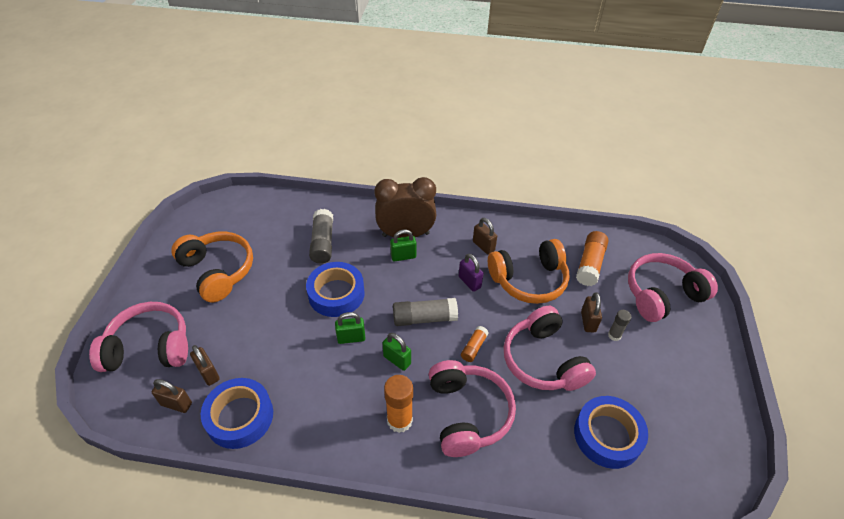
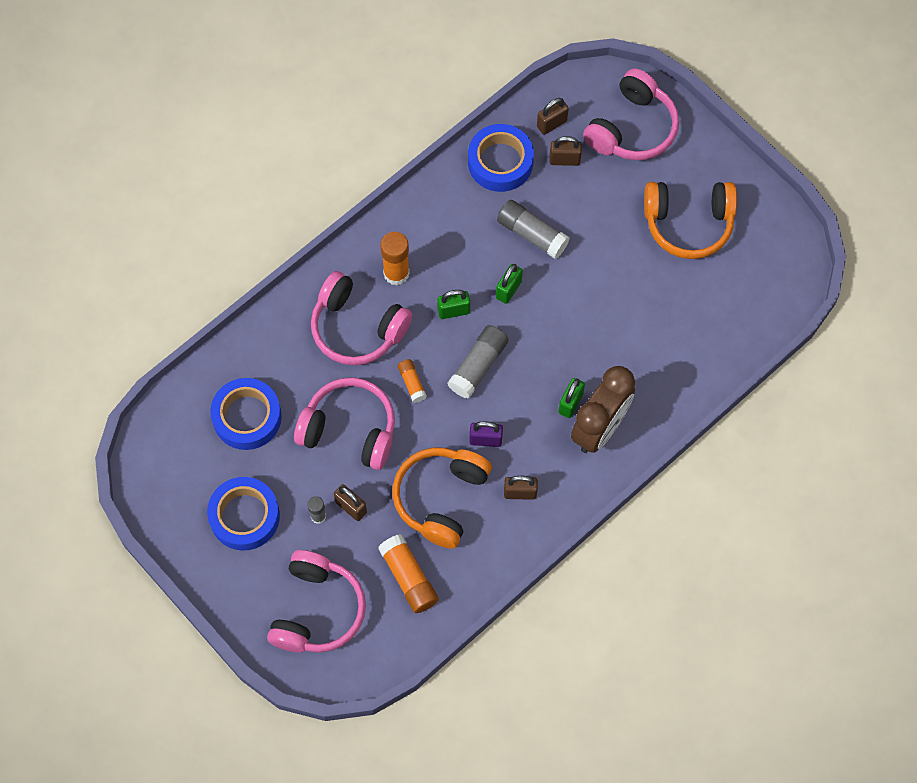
camera: 130 degrees right, 20 degrees up
blue tape [306,262,365,317] -> blue tape moved to [207,477,280,551]
grey glue stick [309,209,333,264] -> grey glue stick moved to [497,200,570,259]

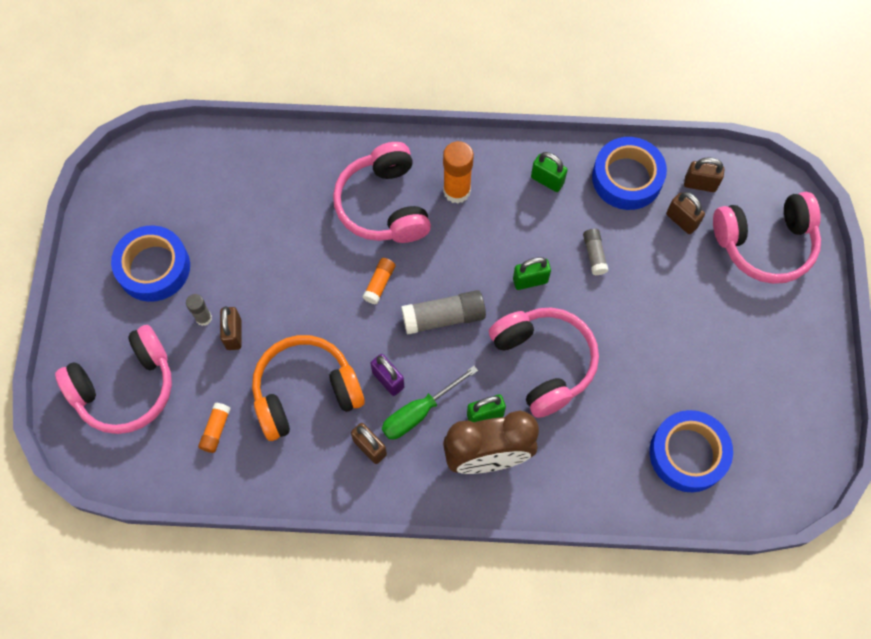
camera: 45 degrees right, 0 degrees up
blue tape [210,378,282,450] -> blue tape moved to [650,410,733,492]
pink headphones [294,377,395,470] -> pink headphones moved to [489,307,599,418]
orange glue stick [378,534,439,613] -> orange glue stick [198,403,231,453], size x0.57
green padlock [437,290,470,319] -> green padlock moved to [531,152,567,192]
grey glue stick [497,200,570,259] -> grey glue stick [583,228,608,275], size x0.57
orange headphones [644,182,737,259] -> none
none -> green screwdriver [382,366,478,439]

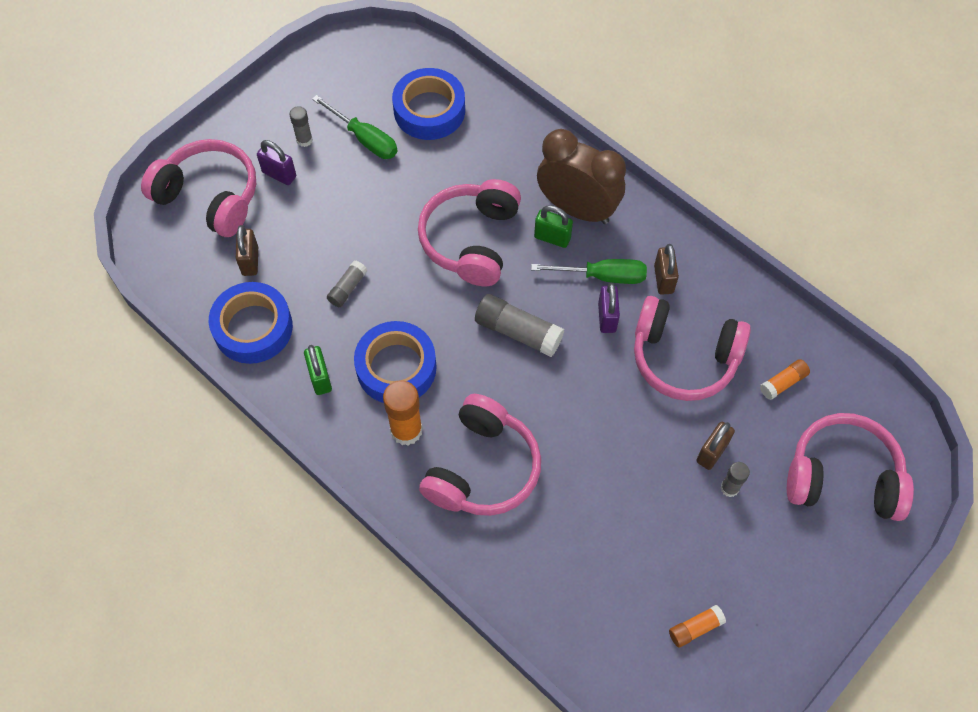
camera: 140 degrees left, 5 degrees down
blue tape [111,226,190,302] -> blue tape moved to [354,321,437,403]
orange headphones [252,335,365,441] -> pink headphones [634,296,751,401]
orange glue stick [362,258,396,304] -> orange glue stick moved to [669,605,726,647]
green padlock [513,257,551,290] -> none
brown padlock [684,157,724,192] -> none
none -> purple padlock [257,140,296,185]
none -> grey glue stick [290,106,313,147]
none -> green screwdriver [312,95,398,159]

